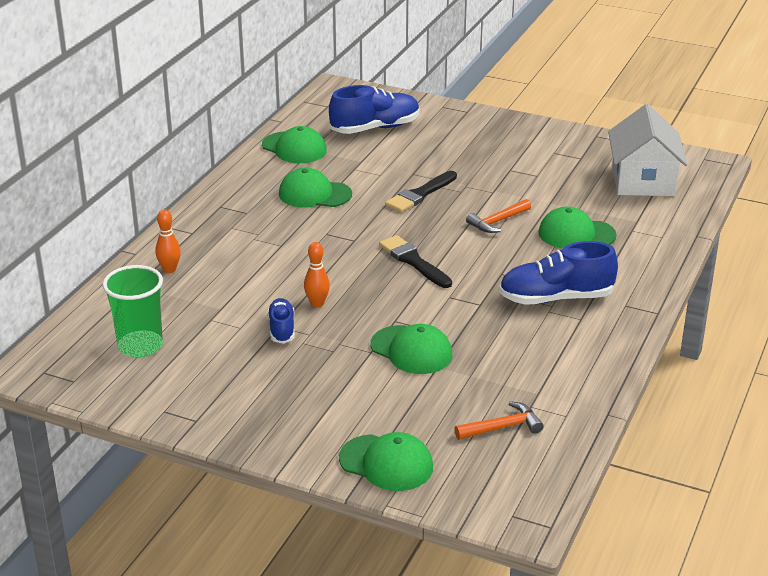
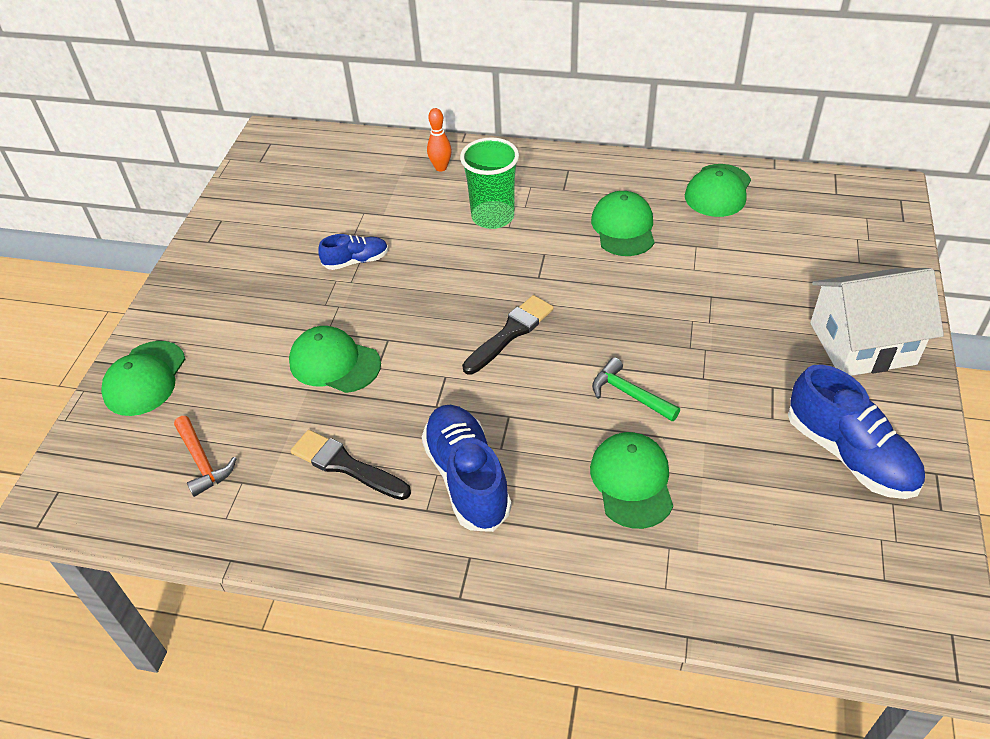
camera: 80 degrees right, 15 degrees up
green cup [103,265,163,358] -> green cup moved to [460,137,519,229]
orange bowling pin [304,242,330,307] -> none
blue shoe [329,85,419,134] -> blue shoe moved to [788,365,925,499]
green cap [371,324,453,374] -> green cap turned 90 degrees clockwise [289,326,381,393]
black brush [385,171,457,212] -> black brush moved to [291,430,411,500]
orange hammer [466,199,531,233] -> green hammer [592,357,680,422]
white house [608,104,688,196] -> white house moved to [810,268,944,376]

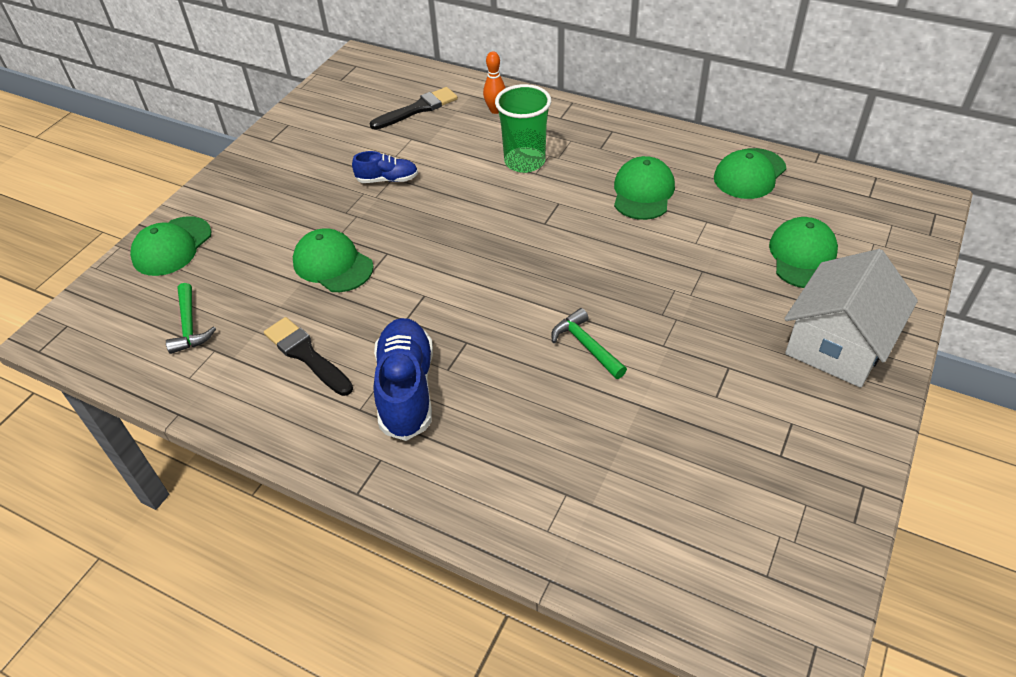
camera: 15 degrees right, 0 degrees up
orange hammer [174,416,236,497] -> green hammer [166,283,216,354]
black brush [462,295,554,374] -> black brush moved to [370,87,458,130]
green cap [590,432,673,529] -> green cap moved to [769,217,838,288]
blue shoe [788,365,925,499] -> none
white house [810,268,944,376] -> white house turned 60 degrees counterclockwise [784,249,918,388]

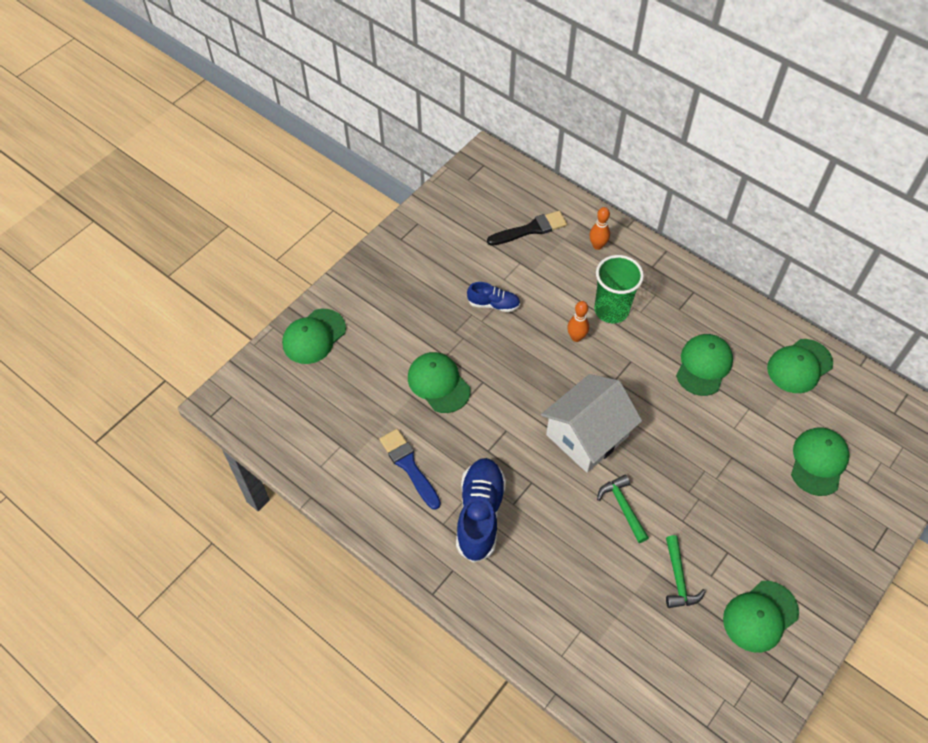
camera: 10 degrees right, 10 degrees up
green hammer [166,283,216,354] -> green hammer moved to [666,535,706,608]
black brush [264,317,353,396] -> blue brush [379,429,441,510]
white house [784,249,918,388] -> white house moved to [541,374,642,473]
none -> orange bowling pin [567,301,589,342]
none -> green cap [723,581,799,652]

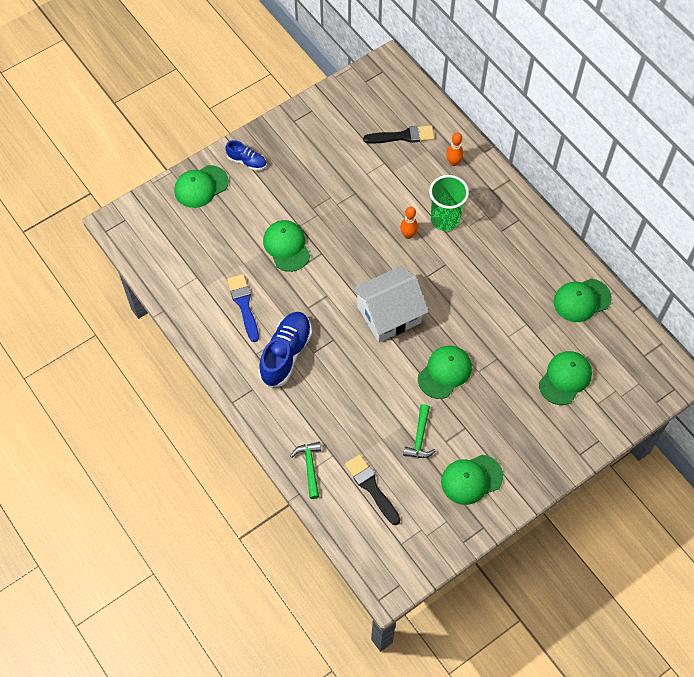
camera: 15 degrees right, 5 degrees up
blue shoe [467,282,520,312] -> blue shoe moved to [225,140,267,170]
green hammer [597,475,649,543] -> green hammer moved to [291,442,321,499]
green cap [676,334,733,396] -> green cap moved to [418,346,472,399]
none -> black brush [345,455,401,525]

